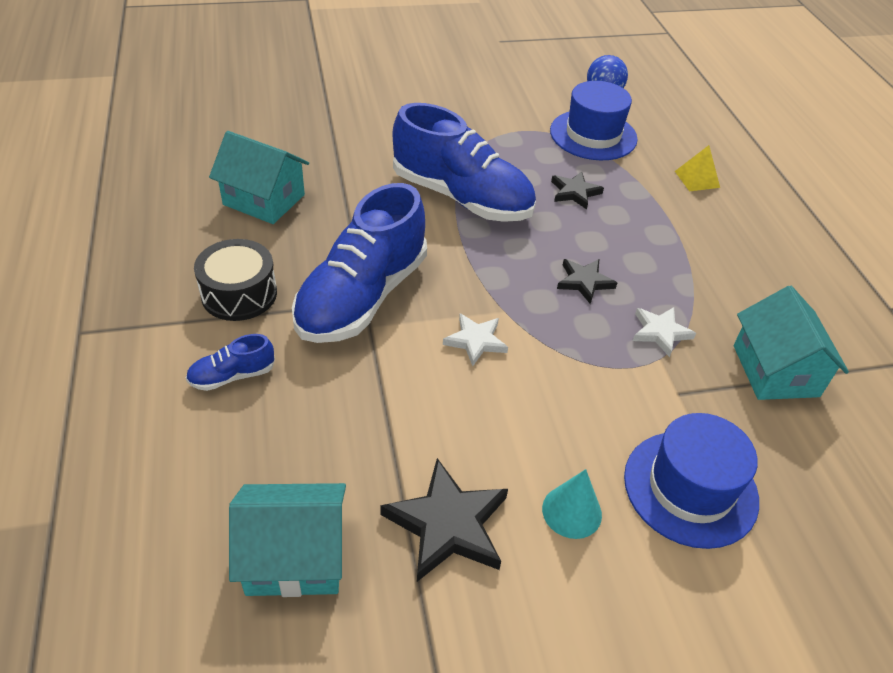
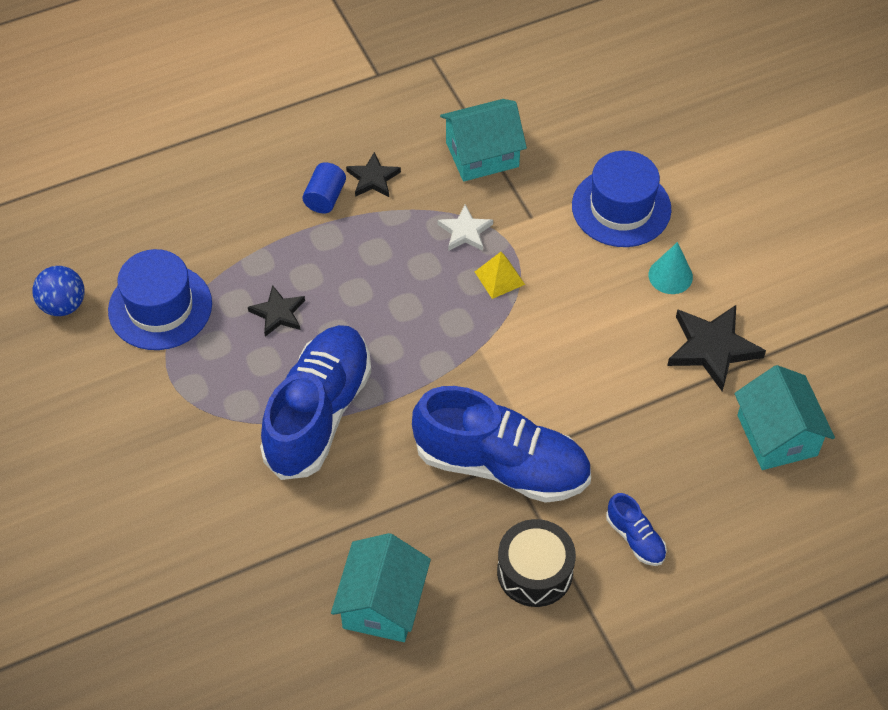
camera: 100 degrees left, 10 degrees up
white star [443,313,508,367] -> none
black star [557,259,617,304] -> black star moved to [346,152,401,197]
yellow pyramid [675,145,720,192] -> yellow pyramid moved to [475,252,525,299]
none -> blue cylinder [302,162,346,214]

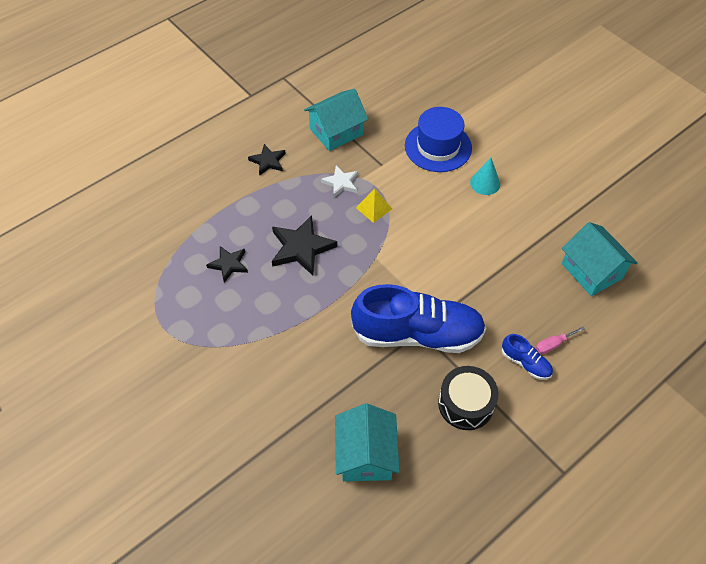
camera: 15 degrees left, 0 degrees up
blue ball [32,266,85,316] -> none
blue hat [108,249,212,350] -> none
blue shoe [260,325,371,480] -> none
blue cylinder [302,162,346,214] -> none
black star [667,305,766,392] -> black star moved to [272,215,337,275]
none -> pink screwdriver [536,326,585,354]

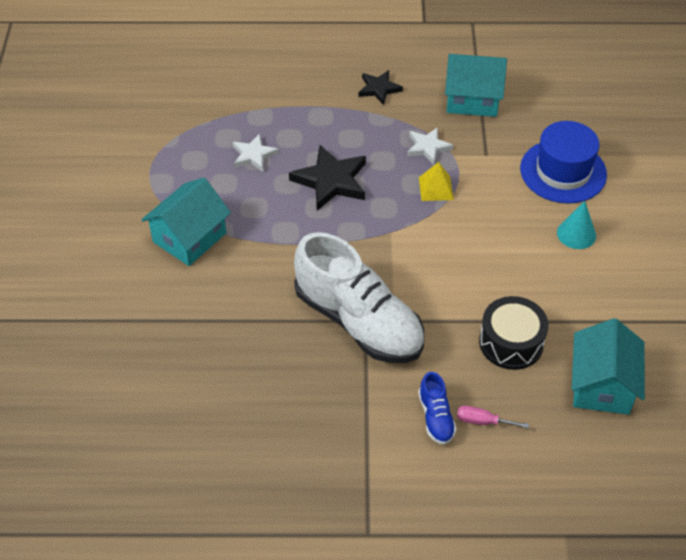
camera: 40 degrees right, 5 degrees down
black star [206,246,248,283] -> white star [233,134,279,172]
turquoise house [335,403,400,481] -> turquoise house moved to [141,178,231,266]
blue shoe [351,284,486,353] -> white shoe [294,232,424,363]
black drum [438,366,499,430] -> black drum moved to [479,296,549,370]

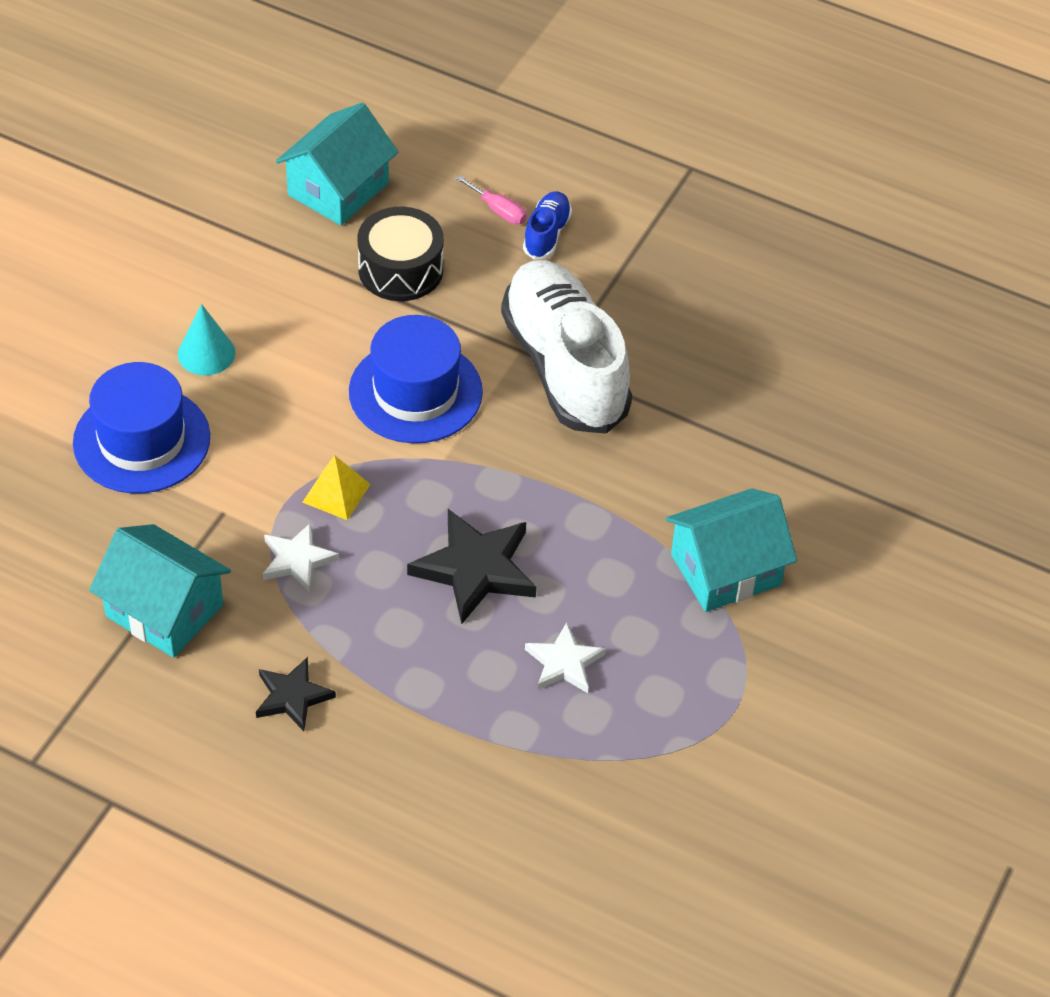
camera: 155 degrees left, 0 degrees up
none -> blue hat [349,315,483,443]

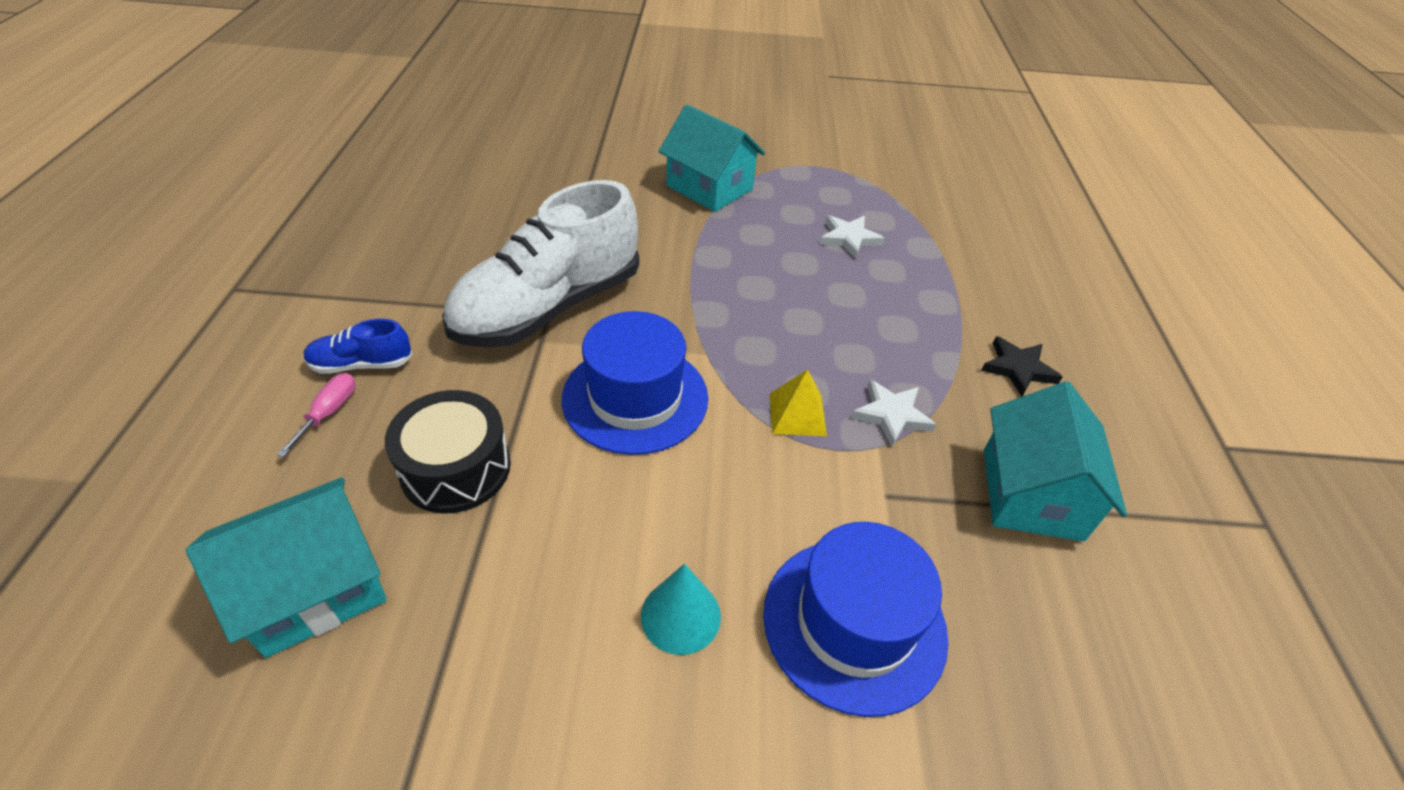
camera: 115 degrees left, 5 degrees down
turquoise house [276,103,398,225] -> turquoise house turned 45 degrees counterclockwise [186,477,387,658]
black star [407,509,536,624] -> none

